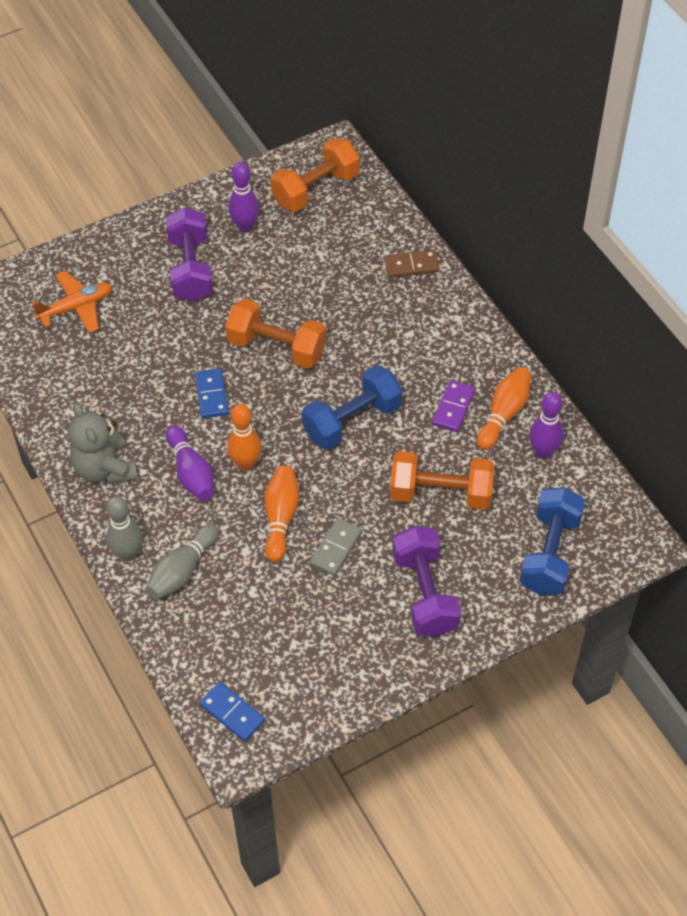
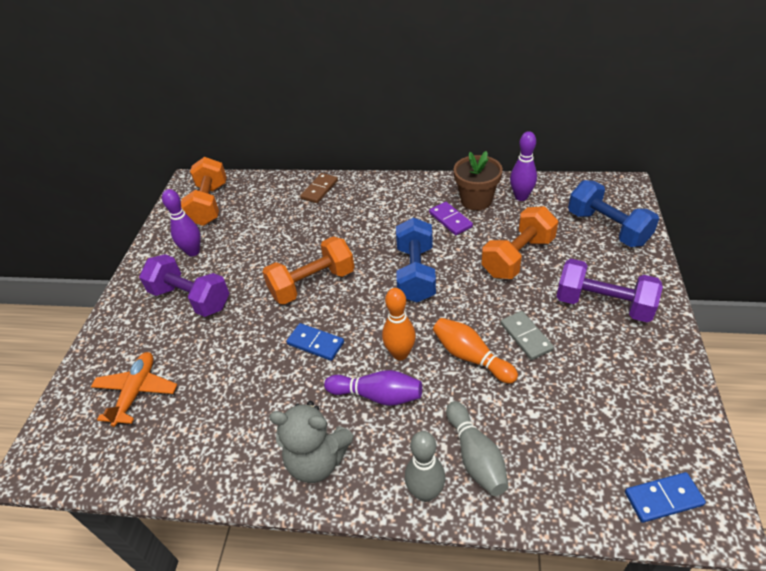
camera: 50 degrees left, 10 degrees down
orange bowling pin [477,367,531,450] -> brown flower pot [454,151,503,211]

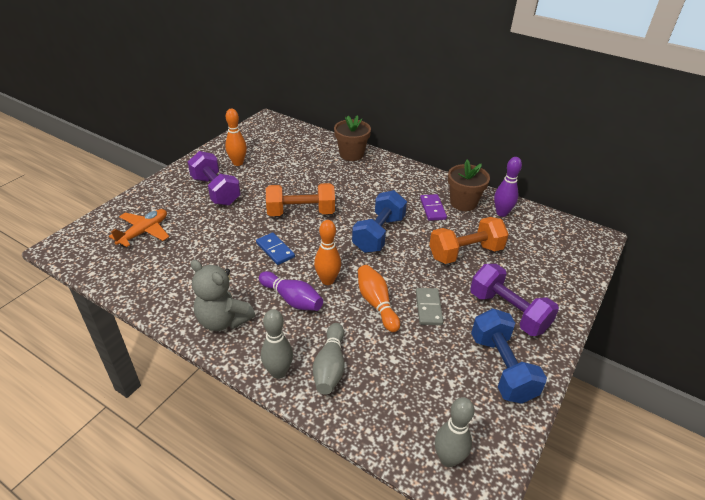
camera: 20 degrees right, 5 degrees down
purple bowling pin [162,189,201,256] -> orange bowling pin [225,109,247,166]
orange dumbbell [181,157,227,226] -> none
brown domino [300,173,338,203] -> brown flower pot [334,115,371,161]
blue dumbbell [568,180,659,247] -> blue dumbbell moved to [471,308,547,404]
blue domino [625,472,706,523] -> grey bowling pin [435,397,474,467]

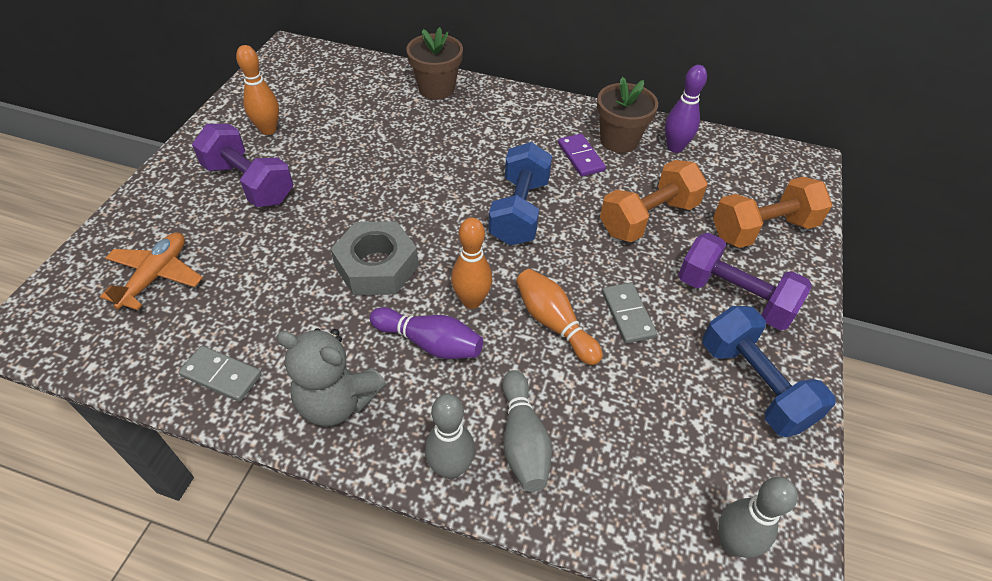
camera: 15 degrees left, 10 degrees up
blue domino [256,233,295,265] -> grey nut [331,221,419,295]
orange dumbbell [266,183,335,216] -> orange dumbbell moved to [713,177,832,248]
none -> grey domino [179,346,262,402]

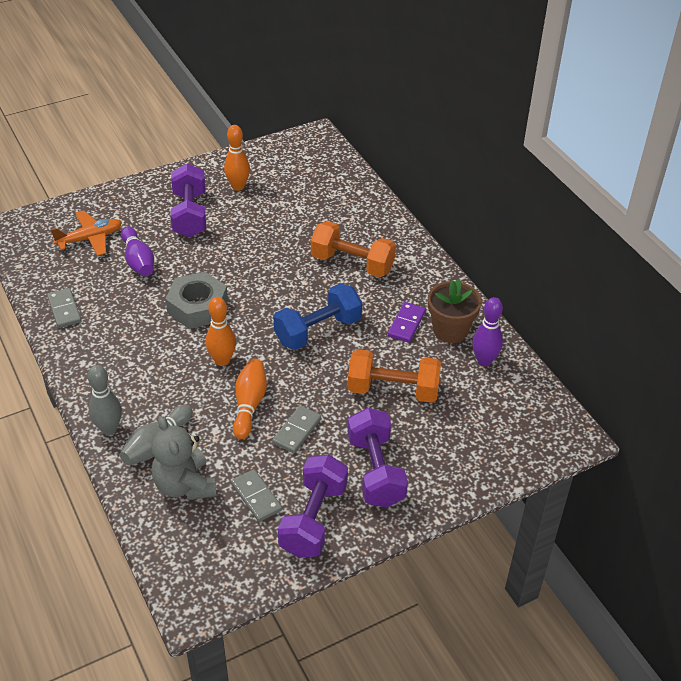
camera: 45 degrees right, 5 degrees down
grey teddy bear [276,328,386,426] -> grey teddy bear moved to [151,416,217,500]
purple bowling pin [370,307,483,359] -> purple bowling pin moved to [121,226,154,276]
brown flower pot [406,27,463,100] -> none
blue dumbbell [702,306,835,437] -> purple dumbbell [278,455,348,557]
orange dumbbell [713,177,832,248] -> orange dumbbell moved to [311,221,396,278]
grey bowling pin [719,477,798,558] -> none
none -> grey domino [231,469,282,522]

